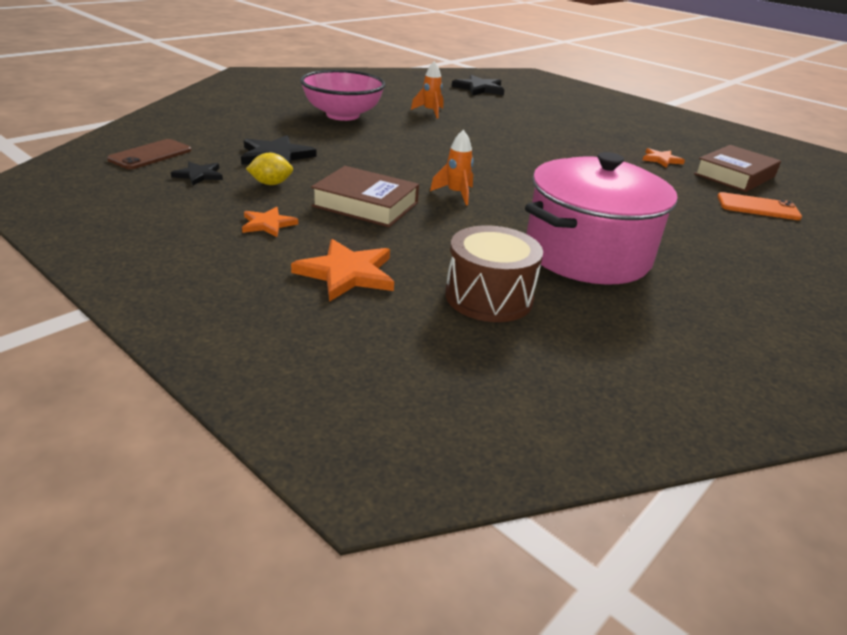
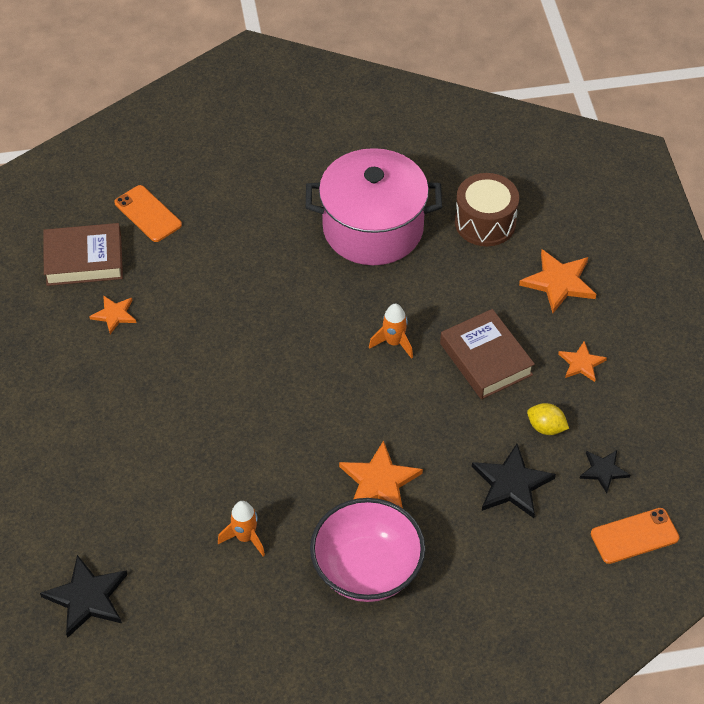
camera: 140 degrees left, 20 degrees up
brown phone [107,139,191,169] -> orange phone [591,508,679,564]
none -> orange star [339,440,423,508]

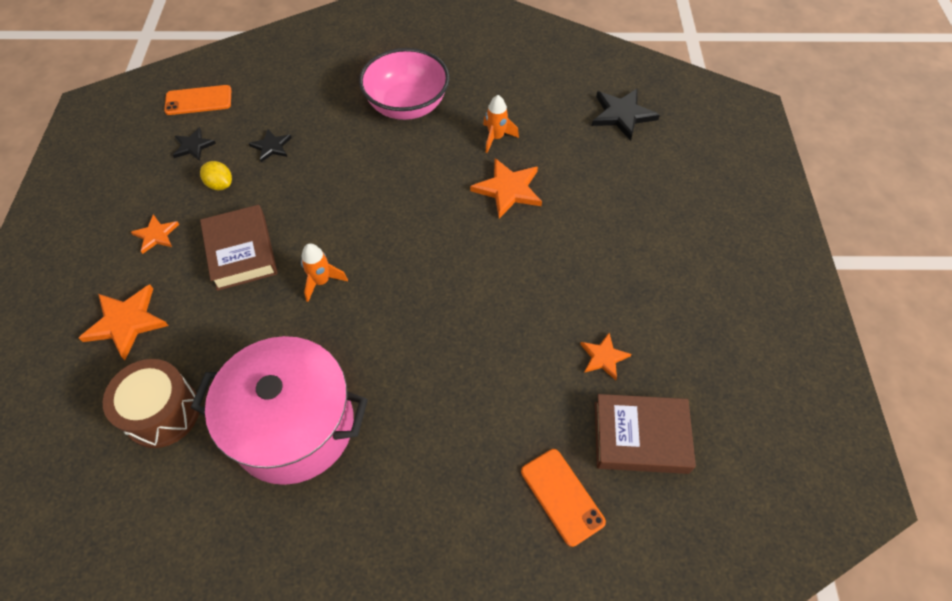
camera: 170 degrees left, 5 degrees up
orange star [339,440,423,508] -> orange star moved to [470,158,542,219]
black star [472,444,556,518] -> black star [249,129,292,162], size x0.60

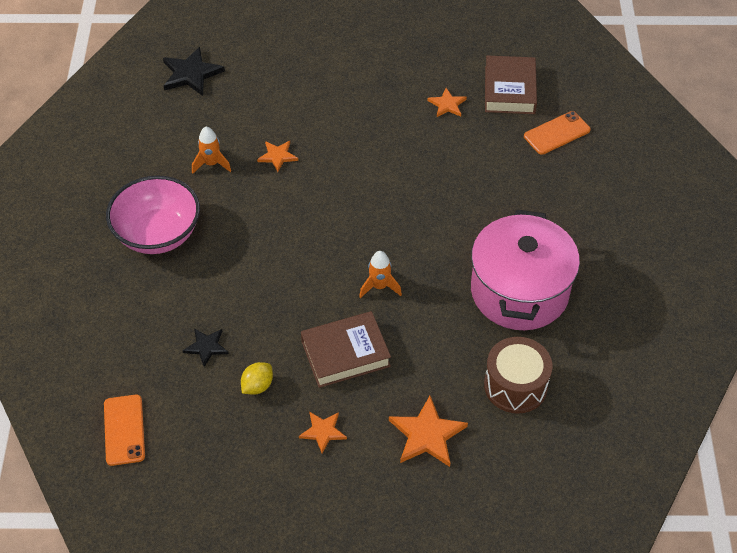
camera: 90 degrees left, 5 degrees down
black star [173,127,216,161] -> none
orange star [470,158,542,219] -> orange star [257,141,298,172], size x0.60

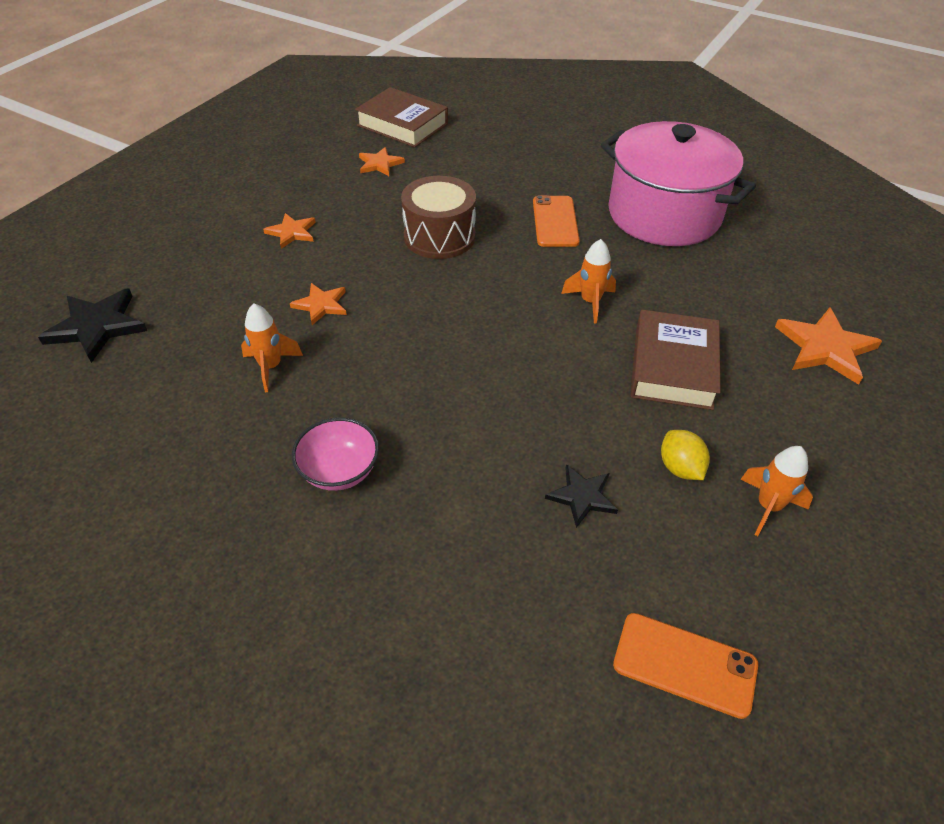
camera: 60 degrees left, 5 degrees down
pink bowl [106,175,200,254] -> pink bowl [292,418,379,491], size x0.55
orange star [299,412,347,454] -> orange star moved to [263,213,316,249]
brown drum [484,337,552,414] -> brown drum moved to [401,176,476,259]
orange phone [524,111,591,155] -> orange phone moved to [533,195,580,247]
none -> orange rocket [741,446,813,536]

